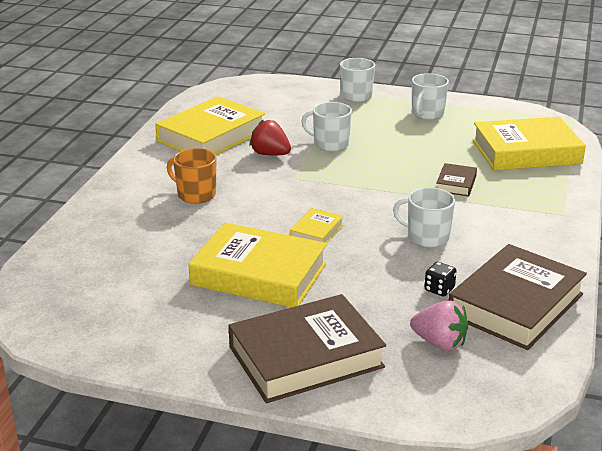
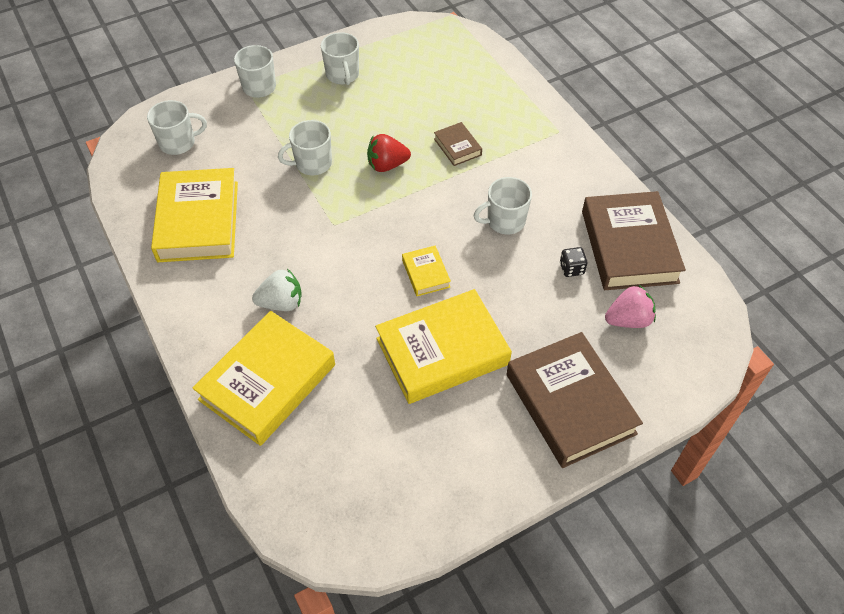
camera: 45 degrees left, 25 degrees up
orange mug [167,148,216,204] -> white strawberry [252,269,301,311]
brown book [228,294,386,403] -> brown book turned 45 degrees counterclockwise [506,332,643,468]
red strawberry [250,119,291,156] -> red strawberry moved to [367,134,411,172]
yellow book [472,117,586,170] -> yellow book moved to [192,311,335,446]
none -> white mug [147,100,207,155]

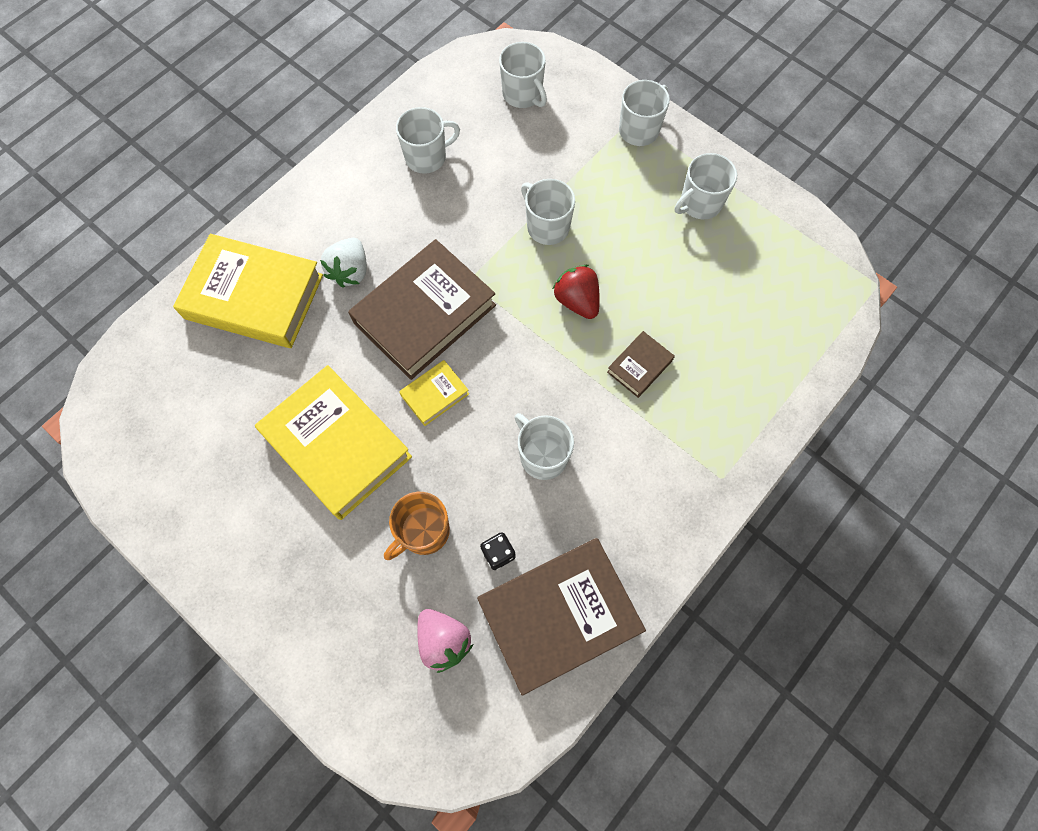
camera: 70 degrees right, 15 degrees up
yellow book [151,168,238,262] -> white mug [396,107,460,174]
white strawberry [252,269,301,311] -> white strawberry turned 45 degrees clockwise [320,238,367,288]
brown book [506,332,643,468] -> brown book moved to [348,239,496,380]
none -> orange mug [384,492,450,560]

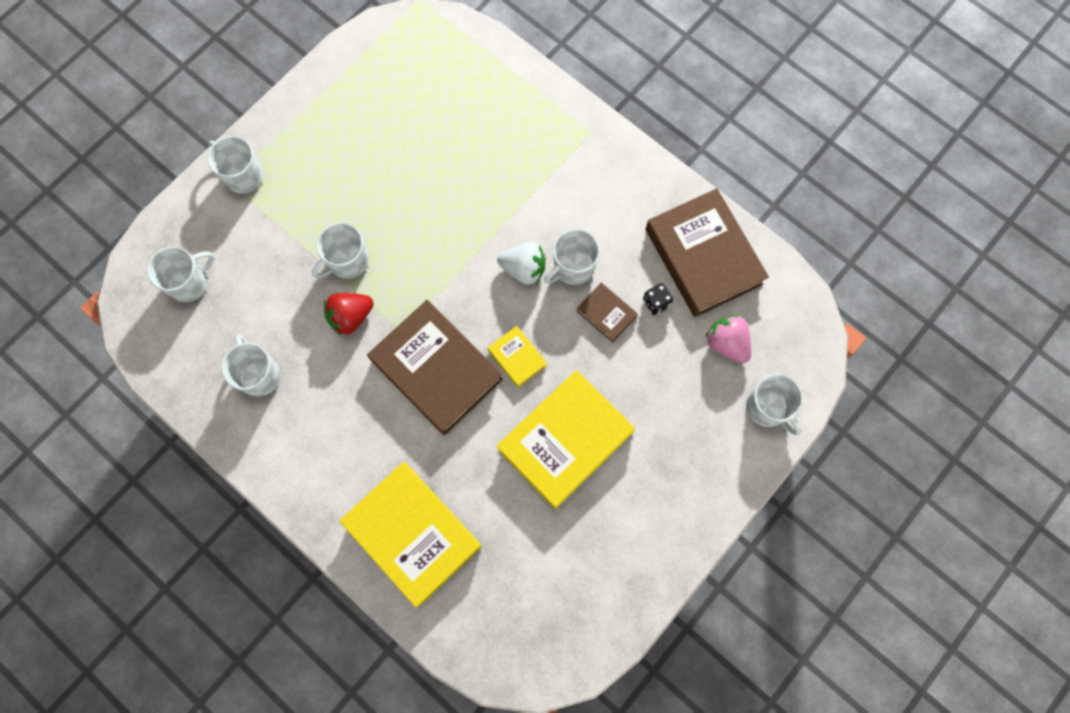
camera: 90 degrees left, 5 degrees up
yellow book [173,234,323,348] -> yellow book turned 60 degrees counterclockwise [339,462,482,607]
white strawberry [320,238,367,288] -> white strawberry moved to [497,242,546,285]
orange mug [384,492,450,560] -> none
pink strawberry [417,609,473,673] -> pink strawberry turned 90 degrees counterclockwise [705,315,751,363]
red strawberry [553,265,600,319] -> red strawberry moved to [324,293,374,336]
brown book [607,331,675,398] -> brown book moved to [577,283,638,342]
white mug [675,153,737,219] -> white mug moved to [746,374,803,435]

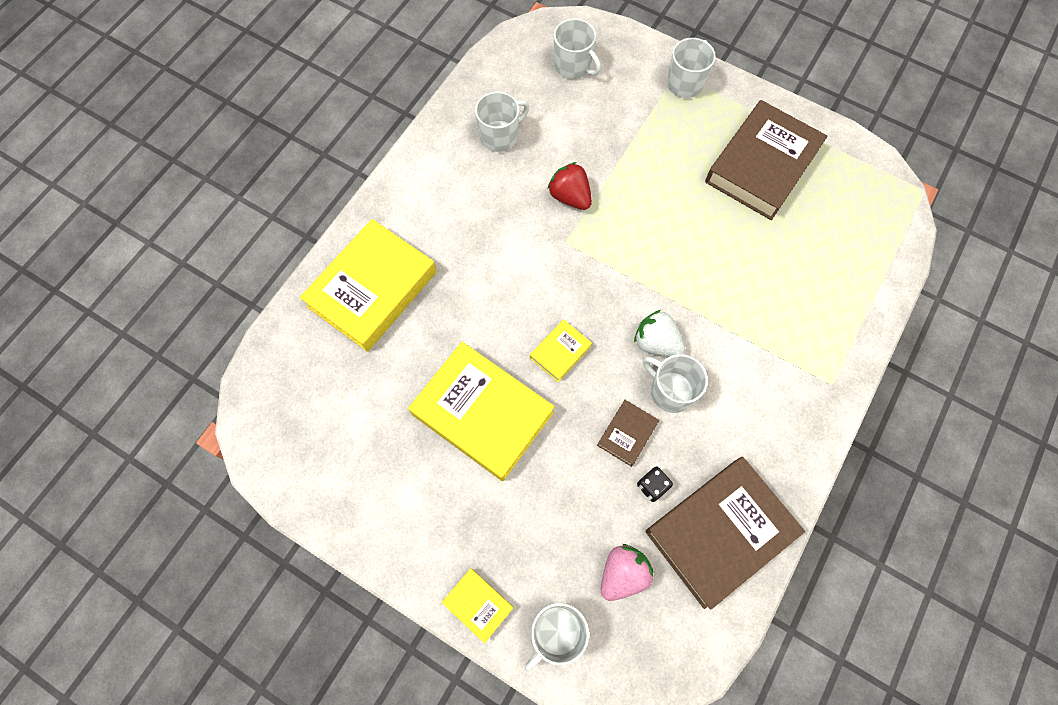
camera: 80 degrees right, 5 degrees down
white mug [312,222,369,279] -> none
brown book [367,300,503,435] -> brown book moved to [705,100,828,220]
white strawberry [497,242,546,285] -> white strawberry turned 120 degrees clockwise [634,310,685,357]
none -> yellow book [441,568,514,643]

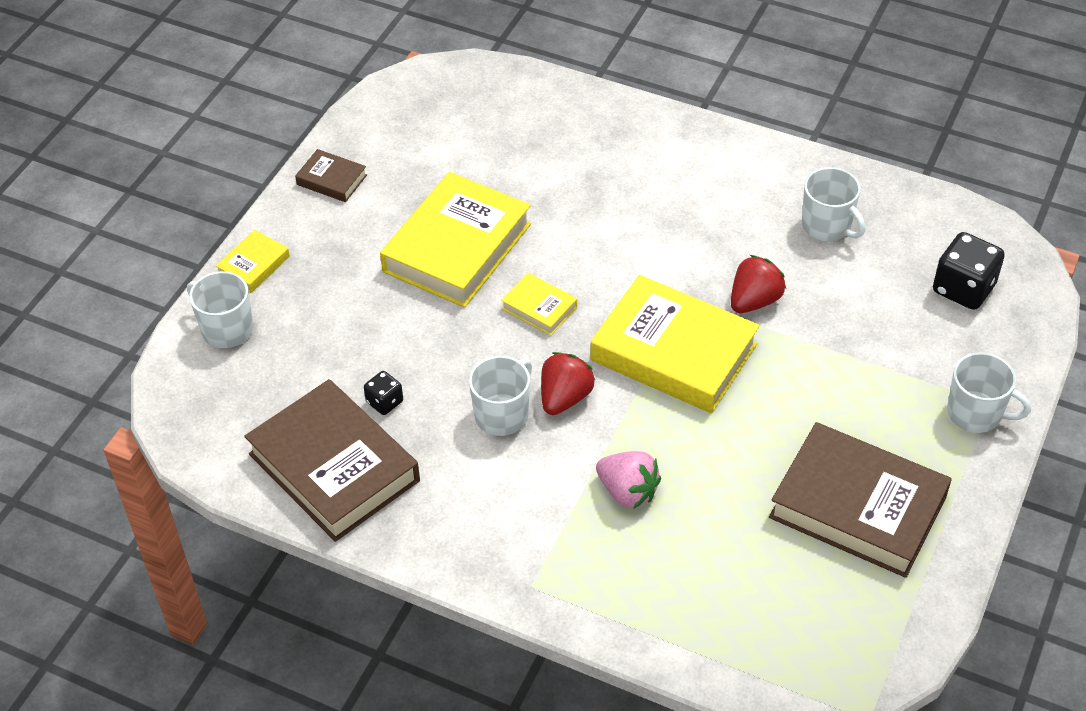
camera: 85 degrees right, 20 degrees down
yellow book [300,219,437,352] -> yellow book moved to [591,275,760,413]
white mug [554,18,601,79] -> black dice [933,232,1005,310]
brown book [597,400,659,467] -> brown book moved to [295,149,367,202]
pink strawberry [601,544,653,601] -> pink strawberry moved to [596,451,661,509]
white strawberry [634,310,685,357] -> red strawberry [541,352,595,415]

